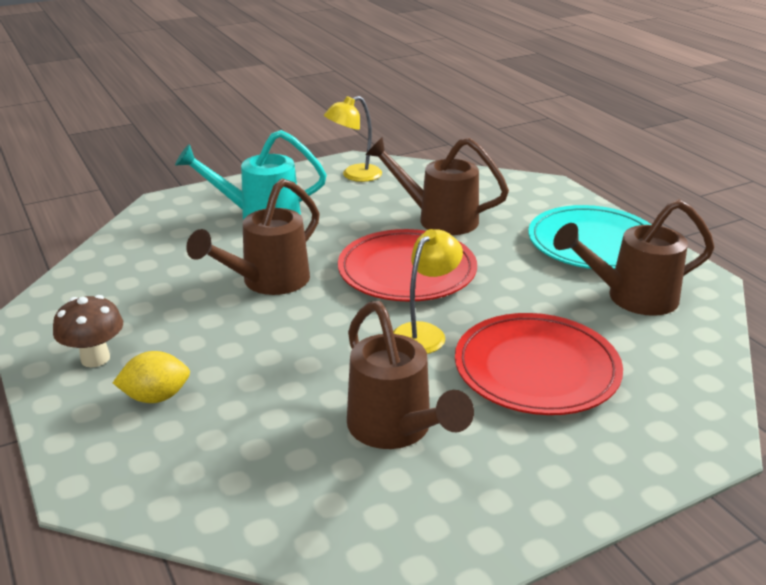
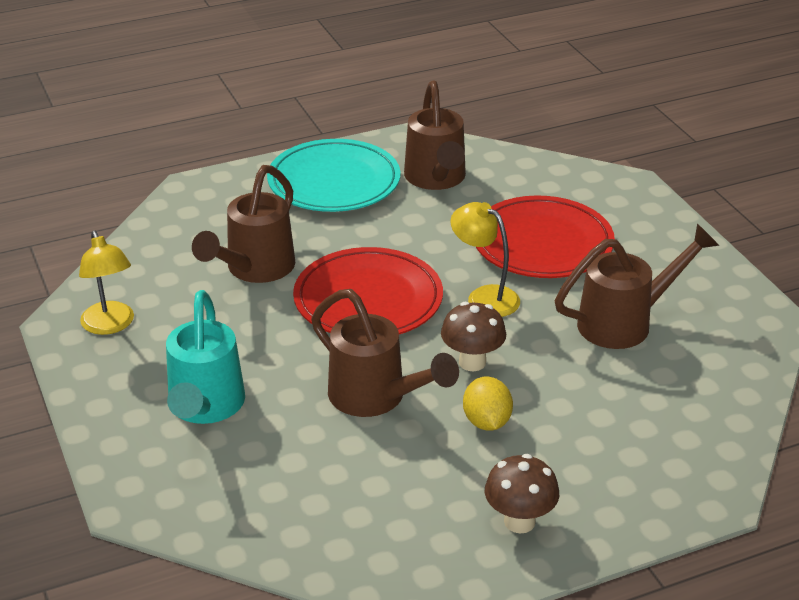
camera: 85 degrees left, 5 degrees up
yellow lemon [113,351,190,403] -> yellow lemon moved to [463,377,513,431]
none -> brown mushroom [441,302,506,371]

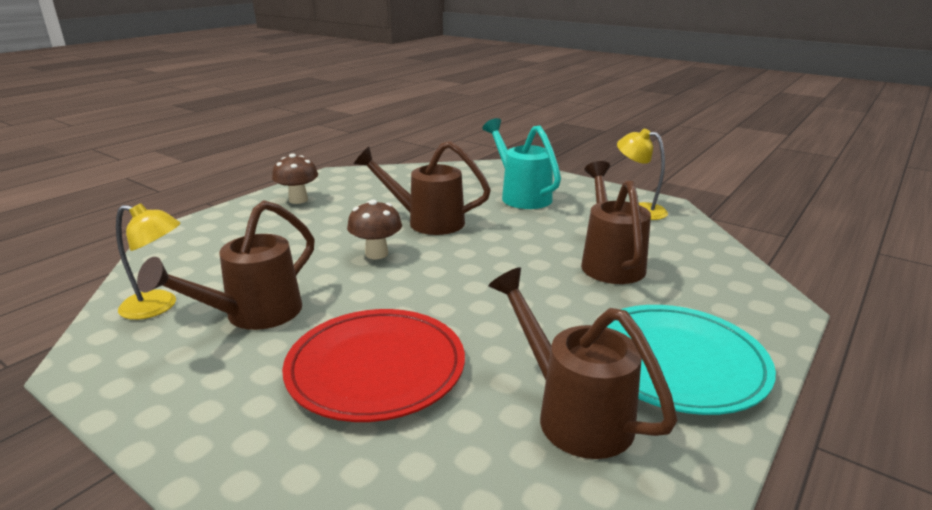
camera: 150 degrees right, 10 degrees down
red plate [293,247,443,334] -> none
yellow lamp [450,202,520,317] -> yellow lamp moved to [116,203,181,320]
yellow lemon [463,377,513,431] -> none

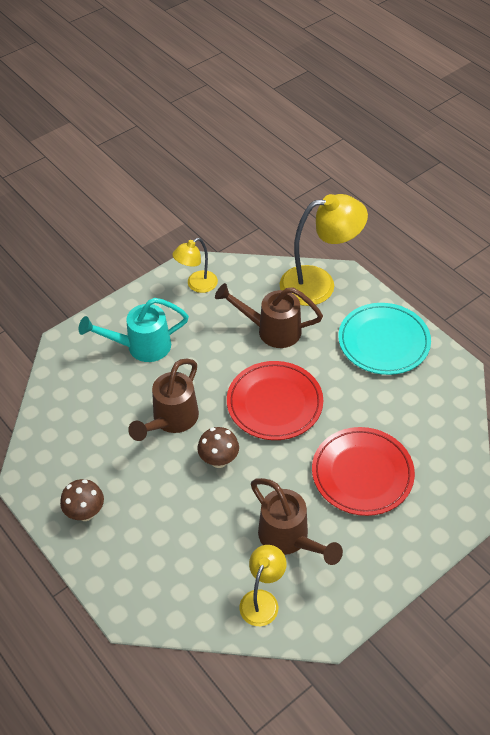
camera: 75 degrees left, 25 degrees up
brown watering can [488,267,678,459] -> none
none -> red plate [227,361,323,440]
none -> yellow lamp [280,194,368,306]

